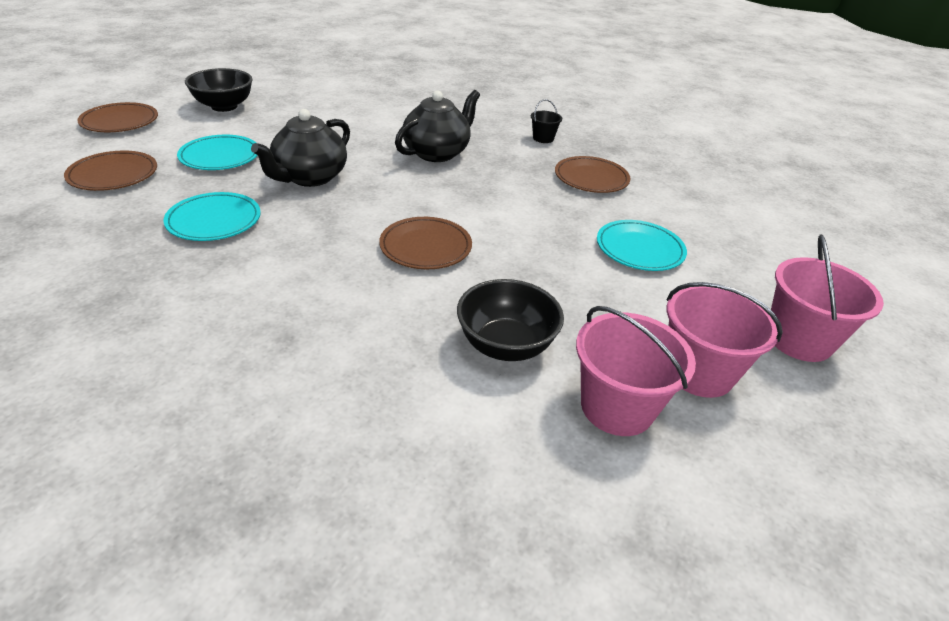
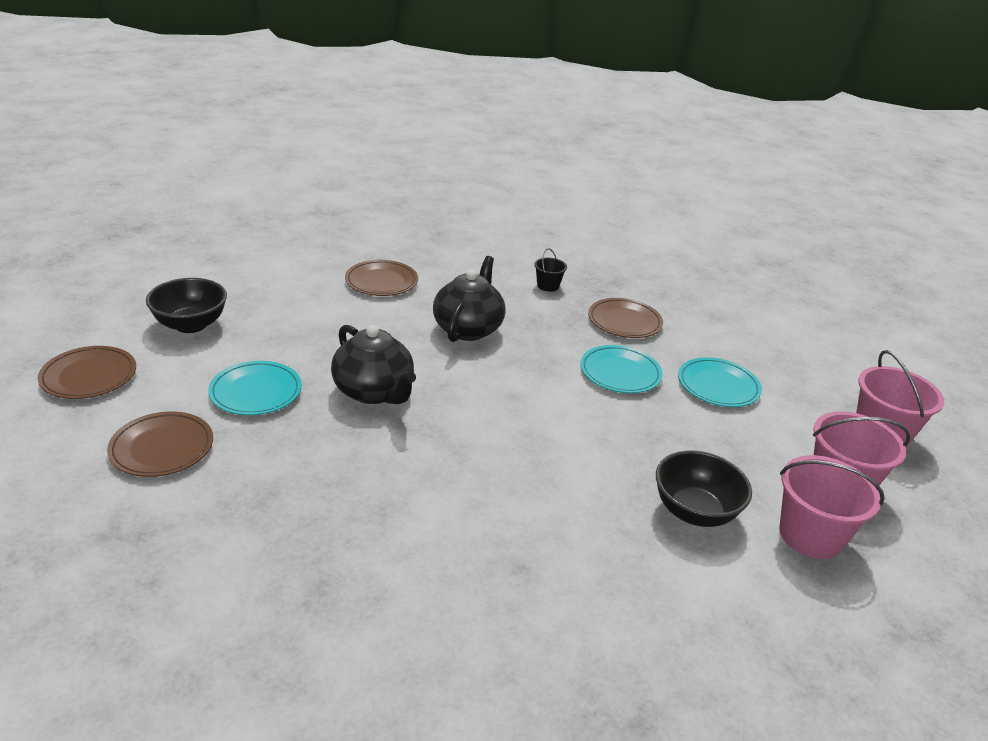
camera: 25 degrees left, 5 degrees down
turquoise plate [163,192,261,241] -> turquoise plate moved to [580,345,663,393]
black teapot [251,109,350,187] -> black teapot turned 45 degrees counterclockwise [331,325,416,404]
brown plate [379,217,472,269] -> brown plate moved to [345,260,418,296]

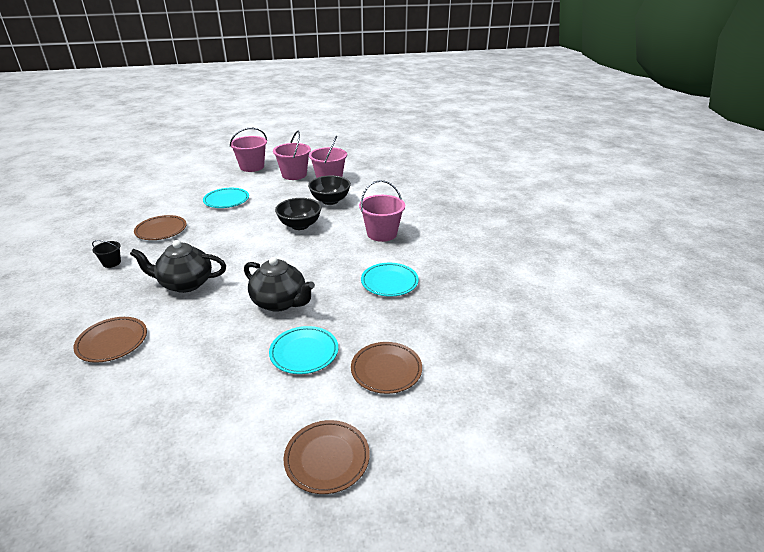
camera: 105 degrees left, 0 degrees up
black bowl [146,278,227,333] -> black bowl moved to [275,198,322,230]
black teapot [331,325,416,404] -> black teapot turned 90 degrees clockwise [244,257,315,312]
turquoise plate [580,345,663,393] -> turquoise plate moved to [361,263,419,296]
none -> pink bucket [359,180,405,242]

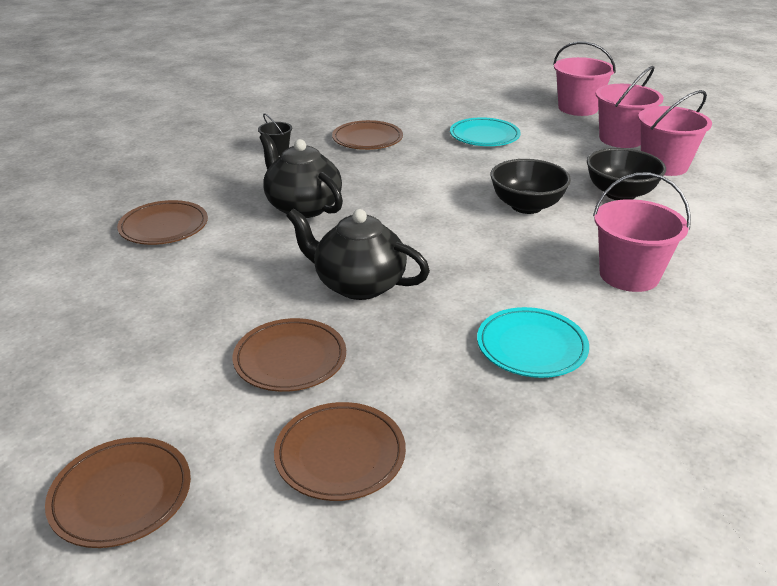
camera: 50 degrees right, 0 degrees up
black teapot [244,257,315,312] -> black teapot turned 120 degrees clockwise [287,208,430,300]
turquoise plate [269,326,338,374] -> brown plate [233,318,346,392]

